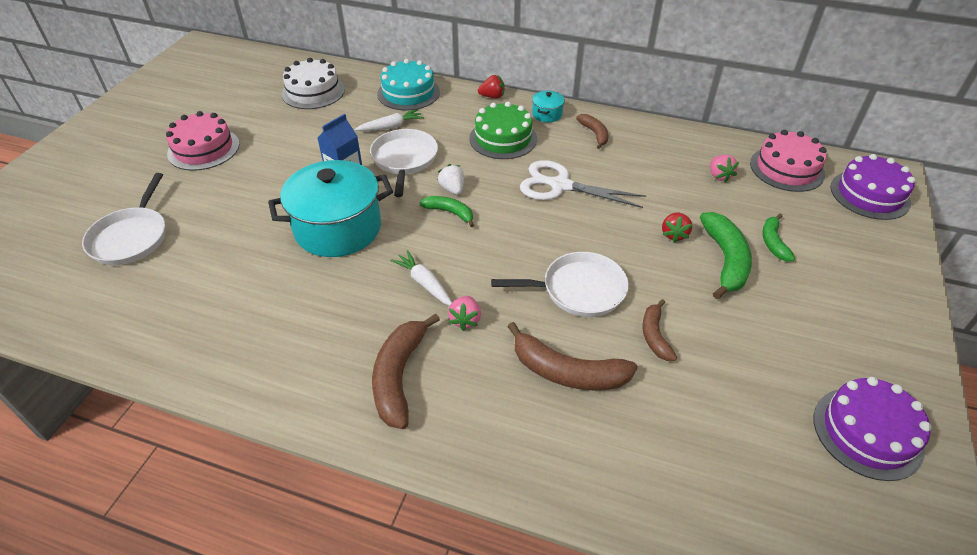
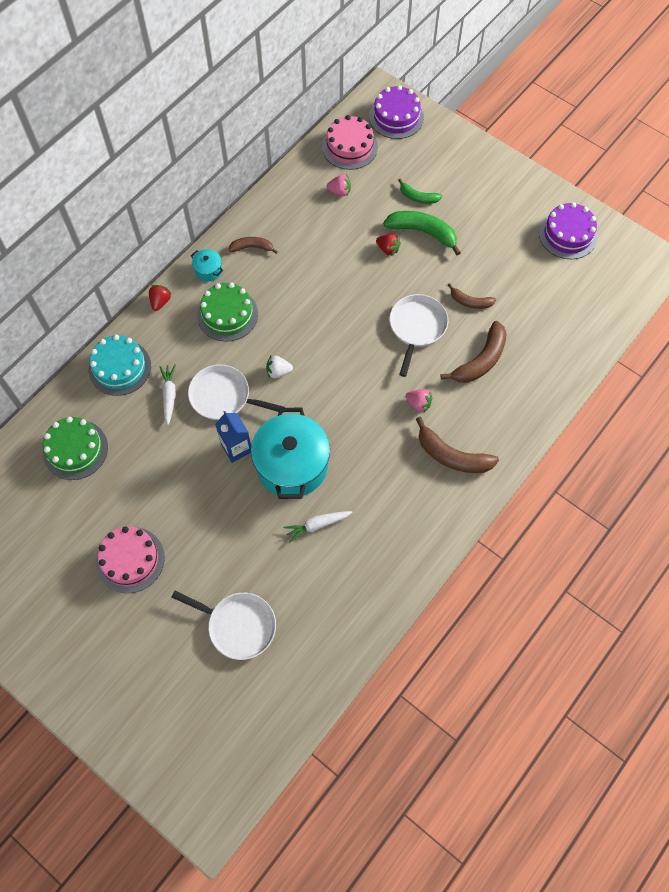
camera: 70 degrees left, 20 degrees up
white cake [282,58,345,109] -> green cake [43,417,108,480]
white carrot [390,250,452,306] -> white carrot moved to [284,511,353,543]
green banana [419,196,474,227] -> none
white scissors [520,160,646,208] -> none

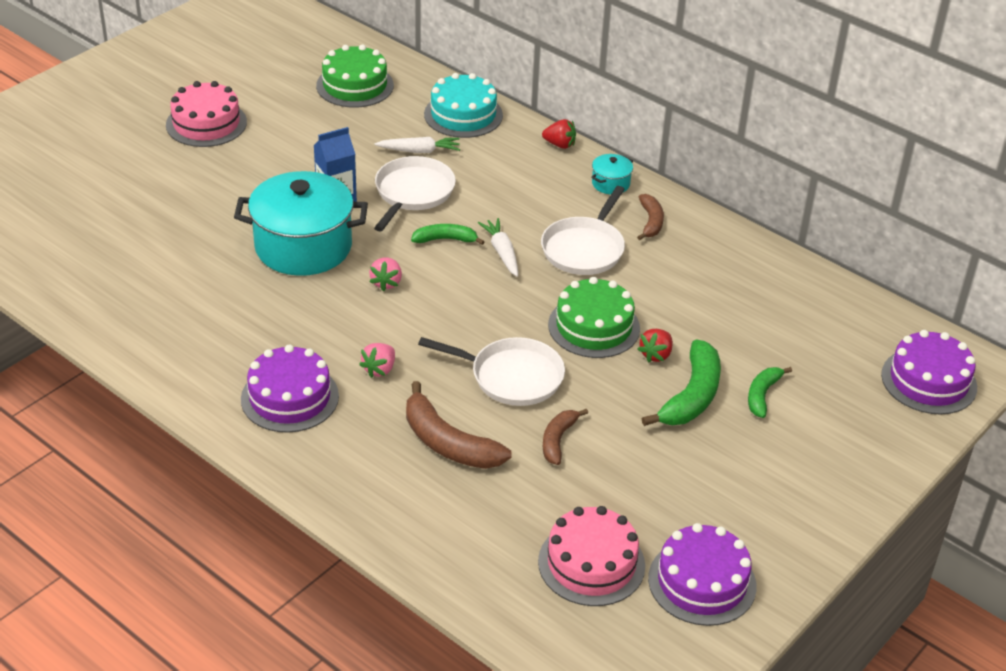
camera: 90 degrees right, 25 degrees down
white pan [171,591,276,660] -> white pan moved to [541,186,625,275]
green cake [197,282,258,342] -> green cake moved to [548,277,640,358]
white strawberry [266,356,293,378] -> green banana [411,224,484,245]
white carrot [284,511,353,543] -> white carrot moved to [478,218,518,277]
pink cake [322,115,378,170] -> pink cake moved to [538,506,645,606]
pink strawberry [326,175,351,196] -> pink strawberry moved to [369,258,402,291]
brown banana [416,417,499,473] -> purple cake [241,345,339,433]

